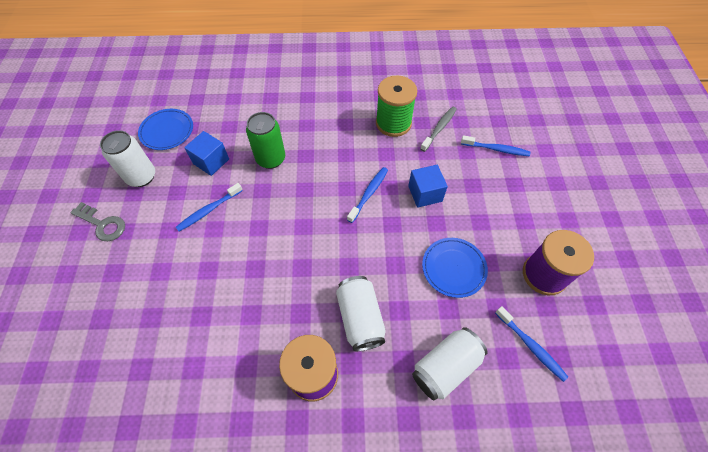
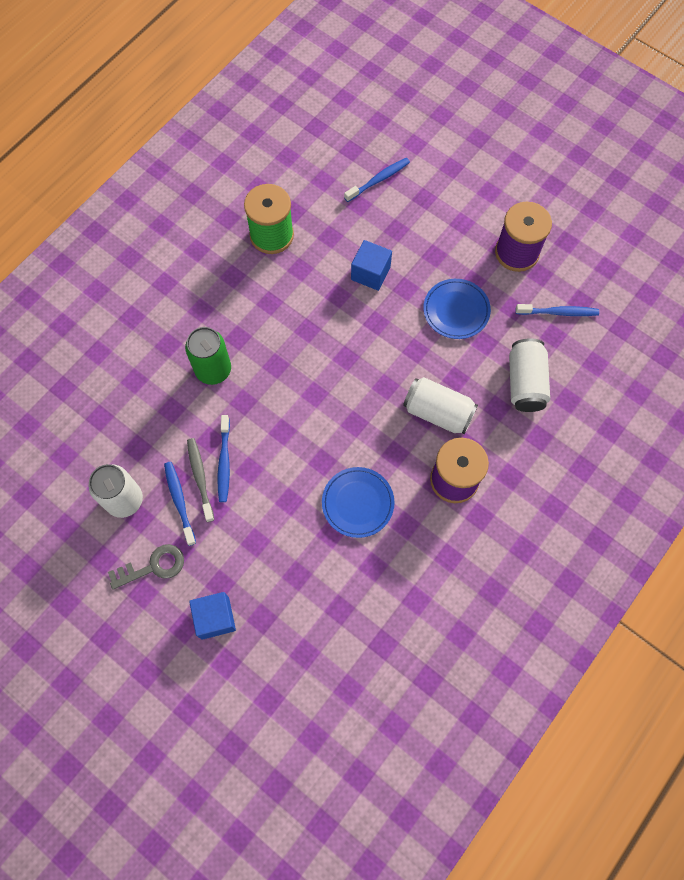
camera: 50 degrees left, 10 degrees up
blue plate [138,109,193,150] -> blue plate moved to [322,467,394,538]
blue cube [184,131,229,176] -> blue cube moved to [189,592,236,640]
blue toothbrush [347,167,388,223] -> blue toothbrush moved to [164,462,196,546]
grey toothbrush [420,106,457,152] -> grey toothbrush moved to [187,438,214,522]

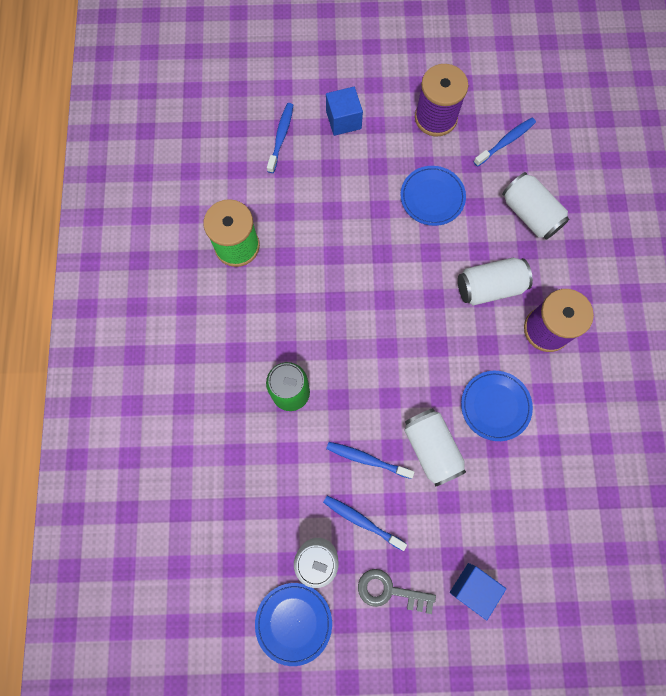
camera: 40 degrees left, 5 degrees up
grey key [108,544,184,590] -> grey key turned 105 degrees counterclockwise [358,569,436,614]
grey toothbrush [187,438,214,522] -> none
blue toothbrush [218,415,230,502] -> blue toothbrush turned 150 degrees clockwise [326,442,415,479]
blue cube [351,240,392,291] -> blue cube moved to [326,87,363,136]
none -> blue plate [255,583,332,666]
none -> white can [404,408,466,487]

